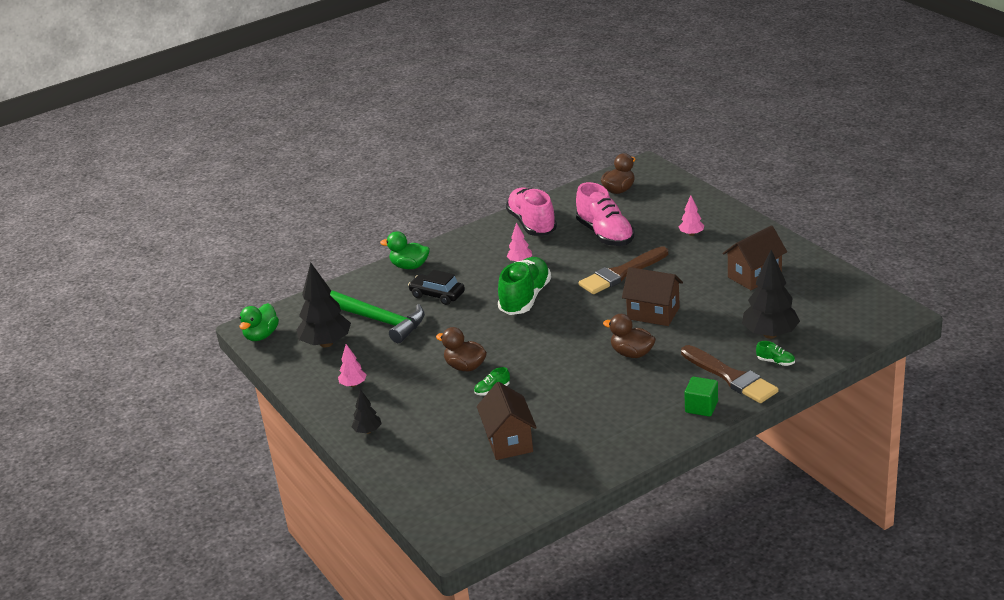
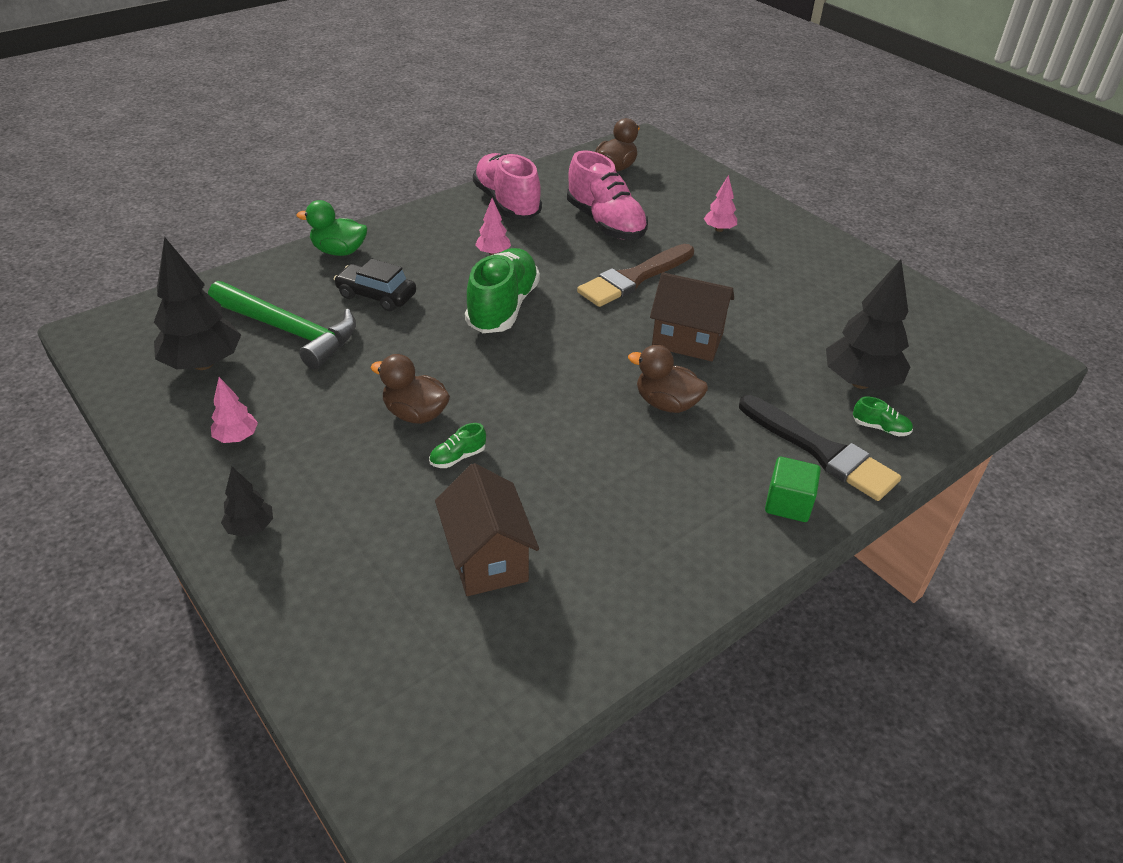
camera: 10 degrees left, 10 degrees up
green duck [239,303,279,341] -> none
brown brush [681,345,779,403] -> black brush [739,395,901,501]
brown house [722,225,787,290] -> none

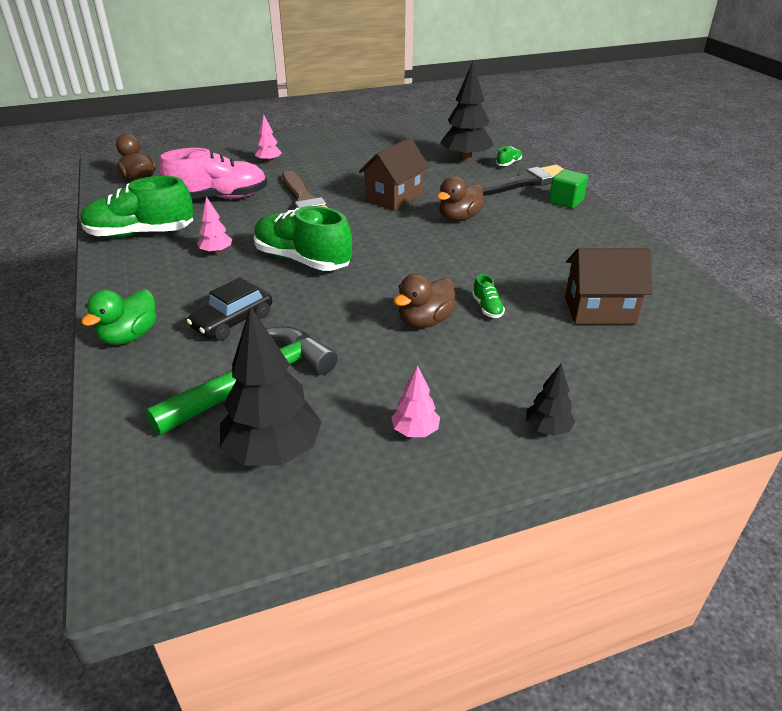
camera: 70 degrees left, 5 degrees down
pink shoe [473,153,542,219] -> green shoe [80,176,194,238]

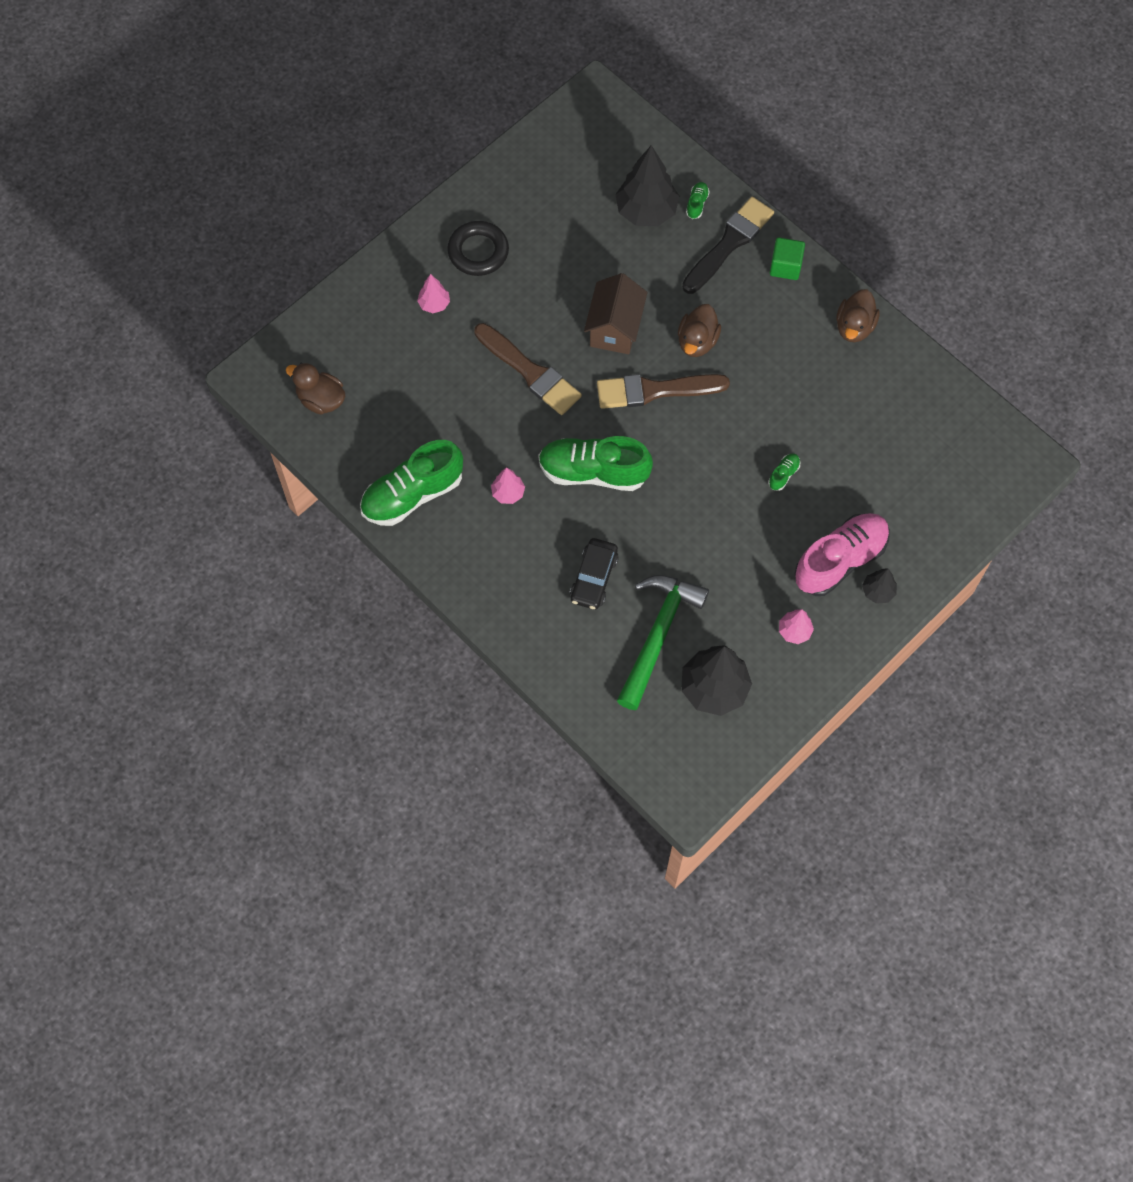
camera: 25 degrees left, 30 degrees up
green duck [81,289,157,345] -> none
pink shoe [159,148,267,199] -> pink shoe moved to [795,513,890,596]
brown duck [394,274,456,328] -> brown duck moved to [836,289,880,342]
green shoe [472,274,505,318] -> green shoe turned 105 degrees counterclockwise [768,453,800,491]
brown house [565,248,653,325] -> none
none -> black ring [447,221,509,276]
none -> brown brush [597,374,730,409]

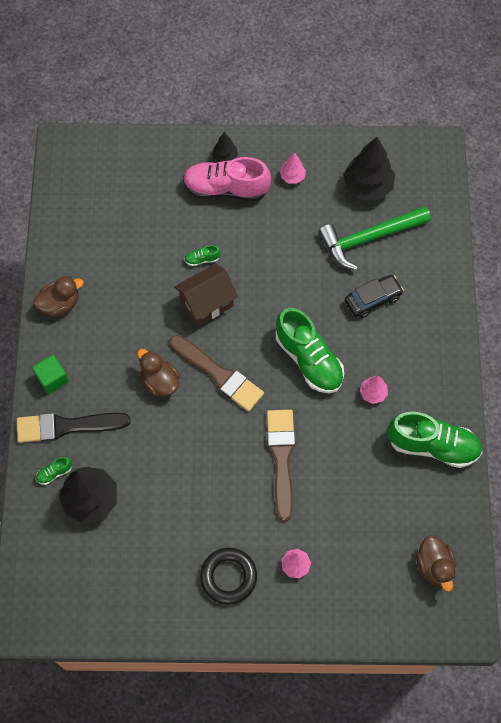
camera: 135 degrees left, 0 degrees up
brown house [584,273,647,354] -> brown house moved to [174,264,238,327]
brown duck [678,304,721,357] -> brown duck turned 105 degrees counterclockwise [138,349,180,397]

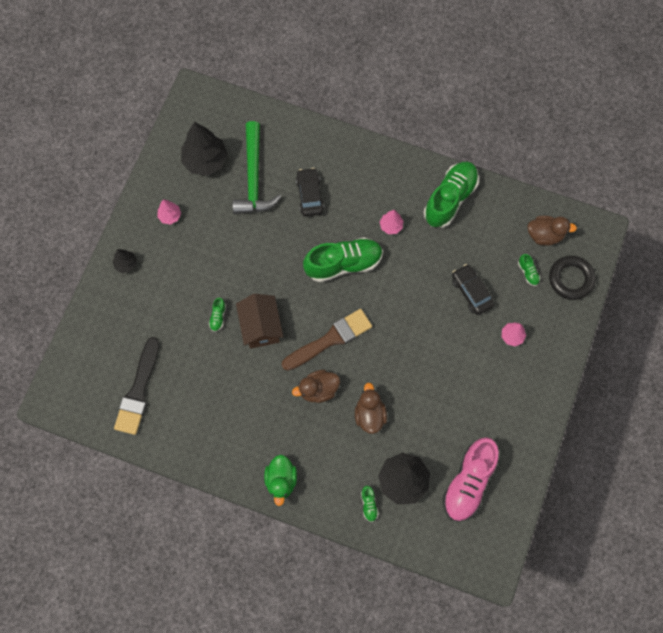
camera: 70 degrees left, 5 degrees up
black brush [17,413,131,443] -> black brush moved to [114,337,159,435]
green cube [32,355,69,394] -> green duck [264,455,297,506]
brown duck [33,276,84,317] -> brown duck moved to [355,383,387,434]
pink shoe [183,157,271,201] -> pink shoe moved to [443,437,499,522]
black ring [200,548,257,605] -> black ring moved to [549,256,596,300]
brown brush [267,410,295,521] -> none
none -> black car [452,264,494,315]
none -> green shoe [518,254,540,286]

